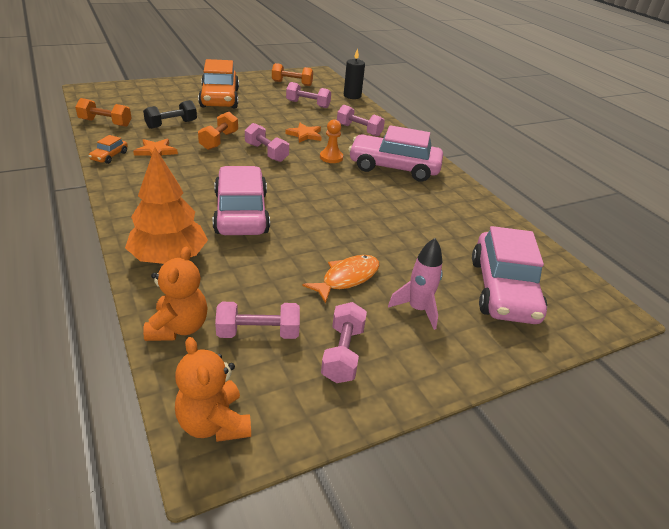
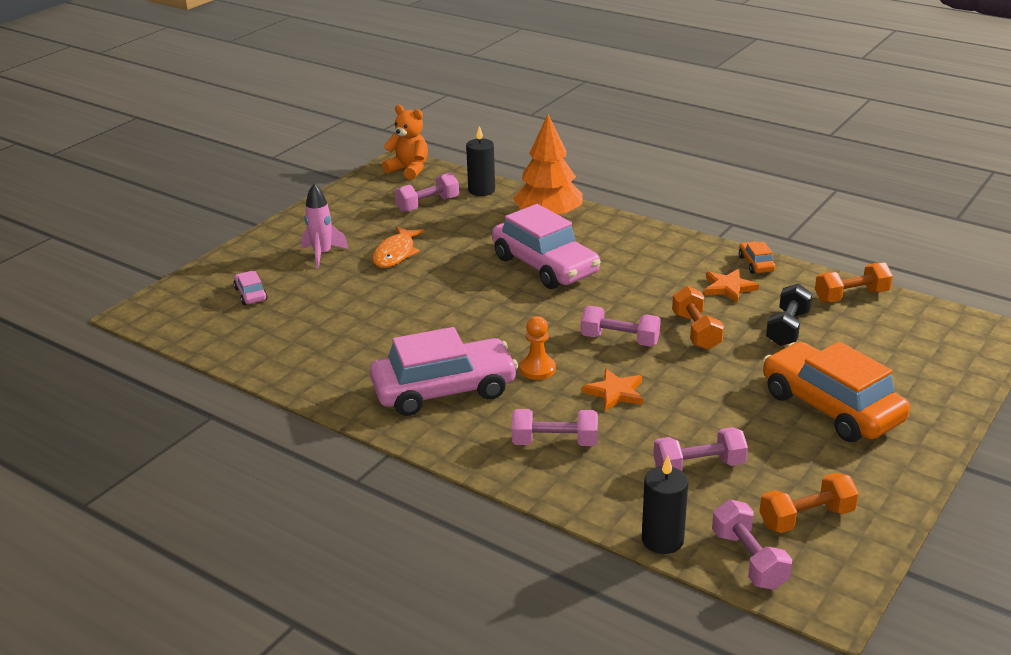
camera: 155 degrees right, 5 degrees down
orange teddy bear [143,247,207,341] -> black candle [466,126,495,196]
pink dumbbell [321,302,367,383] -> pink dumbbell moved to [712,500,792,590]
pink car [472,226,547,324] -> pink car [233,271,268,305], size x0.43

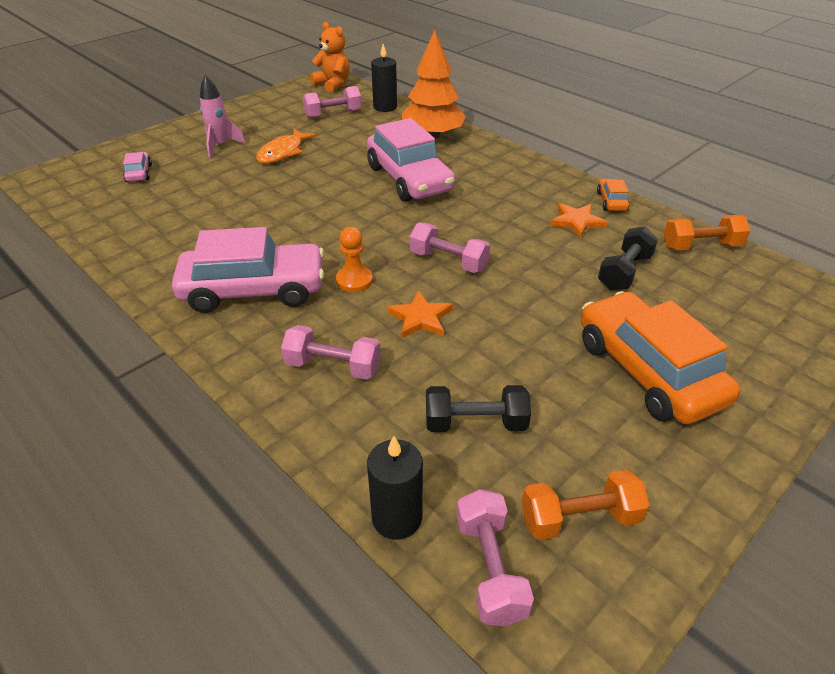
camera: 10 degrees right, 10 degrees up
pink dumbbell [653,427,748,471] -> black dumbbell [426,385,531,432]
orange dumbbell [672,286,724,350] -> none

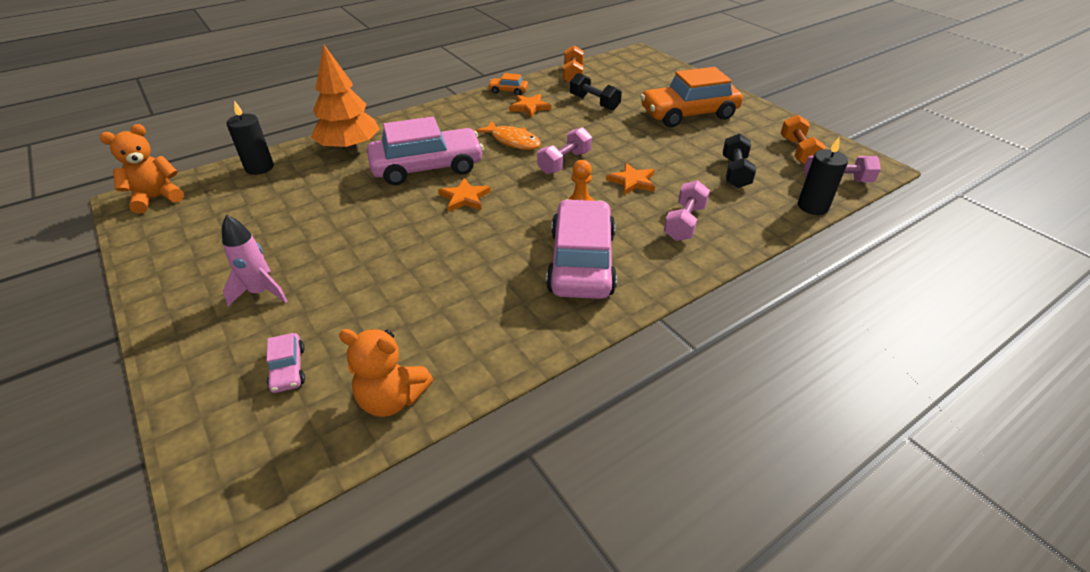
camera: 80 degrees left, 0 degrees up
pink car [123,152,152,182] -> pink car turned 105 degrees counterclockwise [267,333,305,393]
orange fish [256,129,316,164] -> orange fish moved to [475,121,541,150]
pink dumbbell [303,86,362,119] -> none
none -> orange teddy bear [339,329,433,417]
none -> orange star [438,178,491,212]

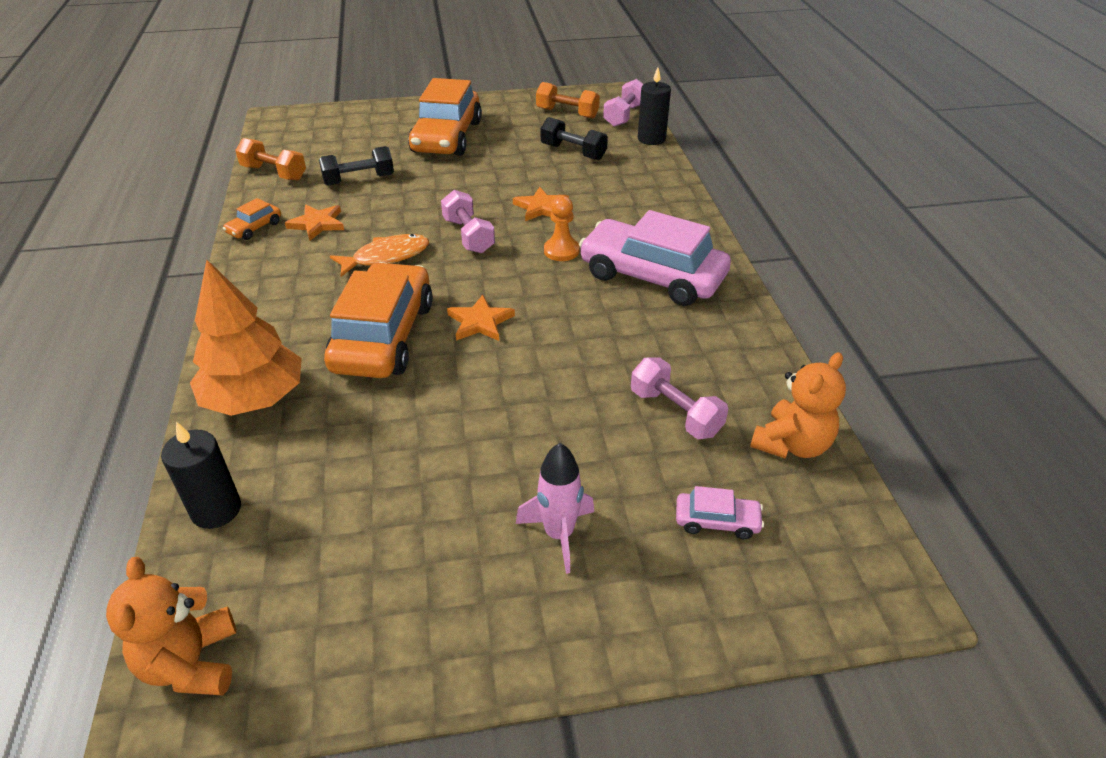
camera: 65 degrees left, 0 degrees up
pink car [367,116,484,185] -> orange car [324,262,433,378]
pink dumbbell [664,180,710,241] -> pink dumbbell moved to [631,357,728,439]

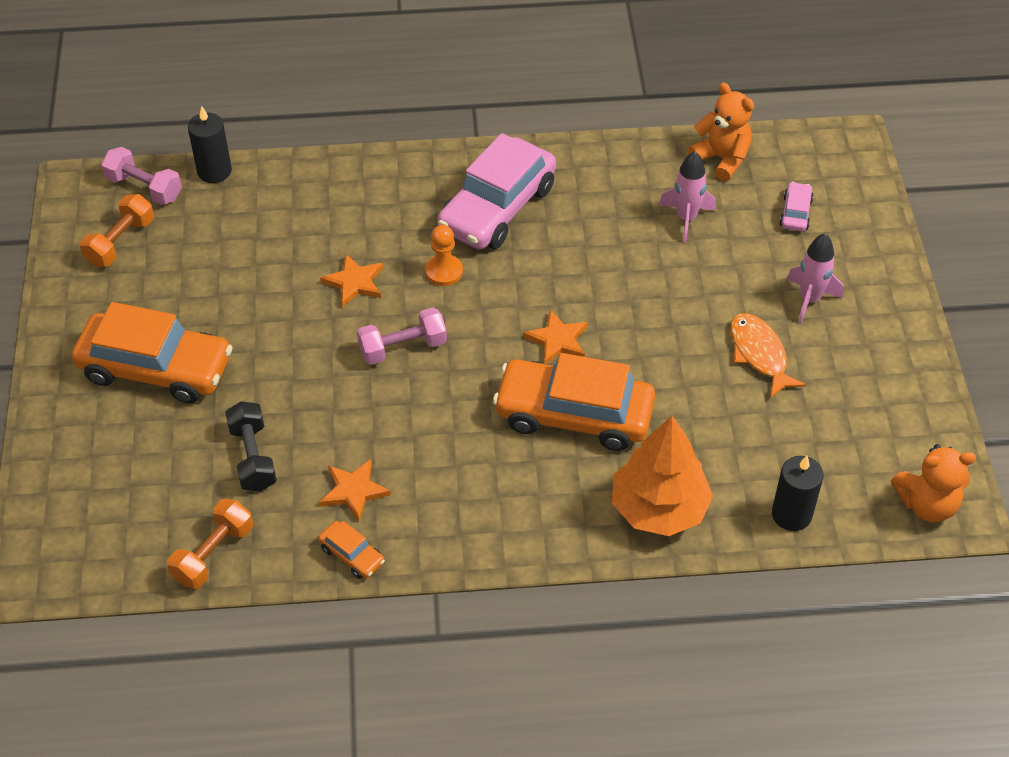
camera: 85 degrees left, 10 degrees up
orange fish [330,234,429,277] -> orange fish moved to [731,313,806,399]
black dumbbell [541,117,608,160] -> none
pink dumbbell [631,357,728,439] -> pink rocket [659,151,716,243]

